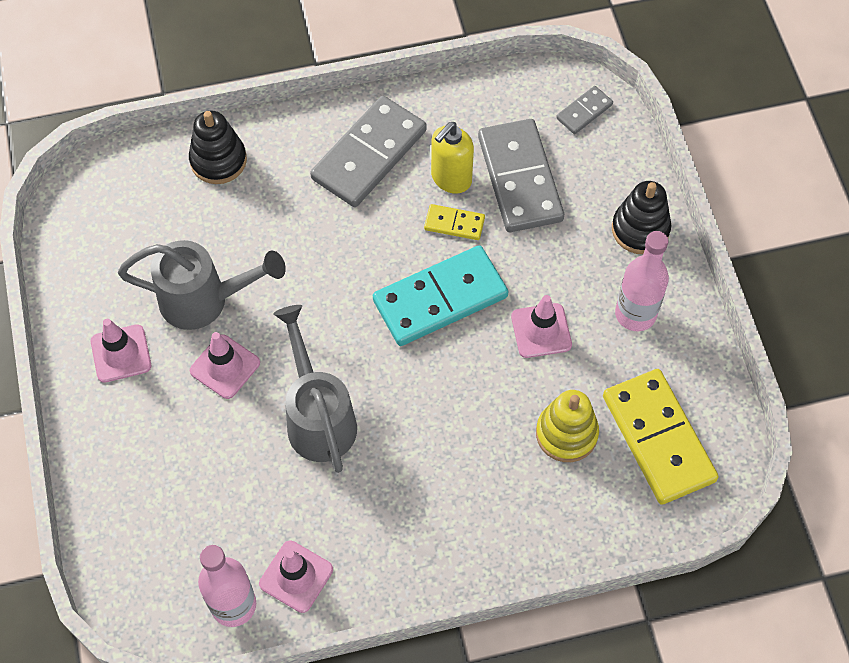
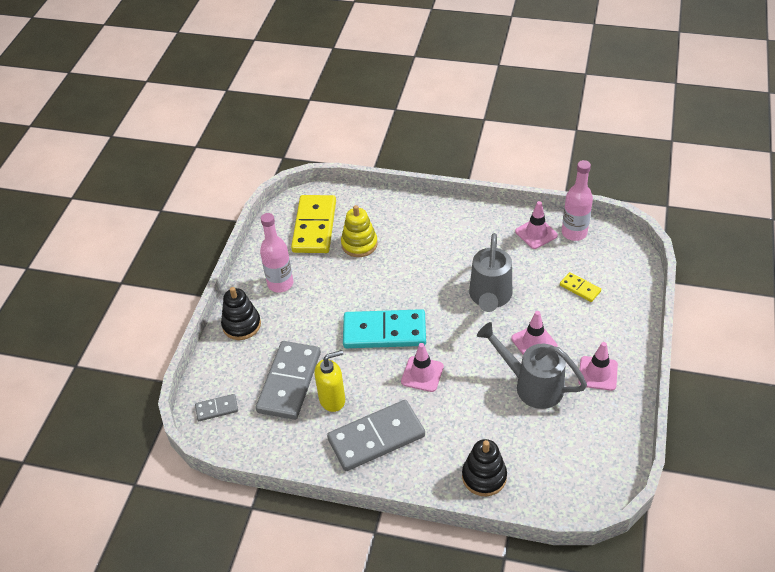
camera: 150 degrees left, 15 degrees down
yellow domino [424,204,485,240] -> yellow domino moved to [560,272,601,302]
pink traffic cone [511,295,572,358] -> pink traffic cone moved to [401,343,444,392]

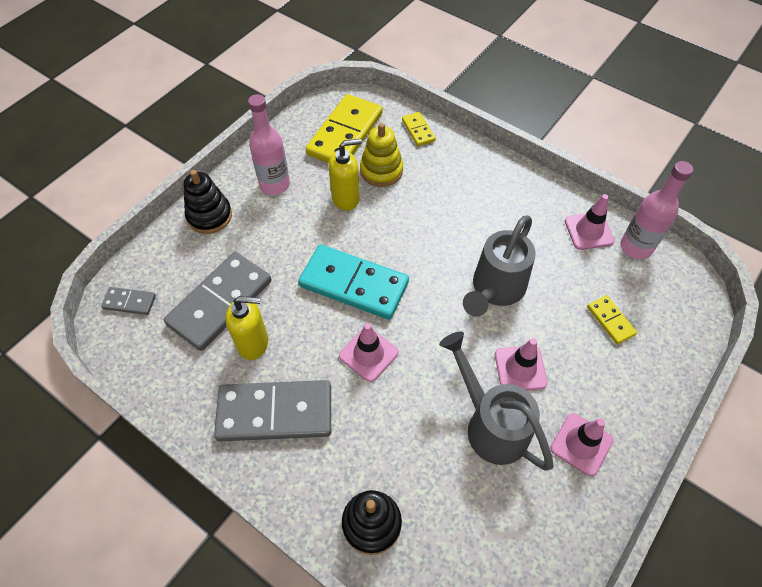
camera: 20 degrees right, 10 degrees up
none -> yellow soap dispenser [328,138,362,211]
none -> yellow domino [402,112,436,146]

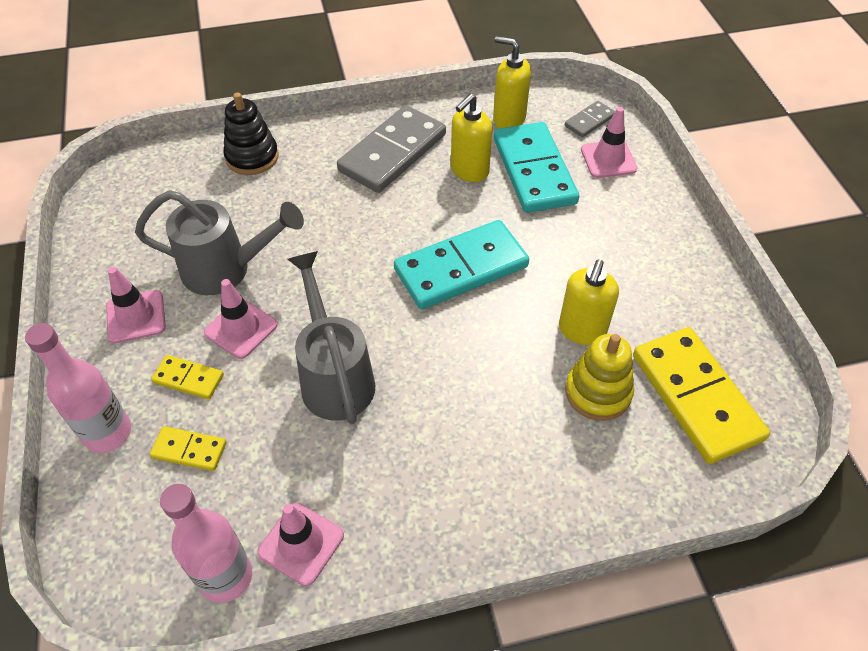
camera: 130 degrees right, 5 degrees down
grey domino [164,252,271,351] -> turquoise domino [494,122,579,213]
black stacking toy [183,170,232,234] -> none
pink bottle [248,94,290,195] -> pink bottle moved to [25,323,131,453]
pink traffic cone [339,323,398,382] -> pink traffic cone moved to [581,107,637,178]
yellow domino [402,112,436,146] -> yellow domino moved to [151,355,224,399]
none -> yellow soap dispenser [493,36,531,128]

